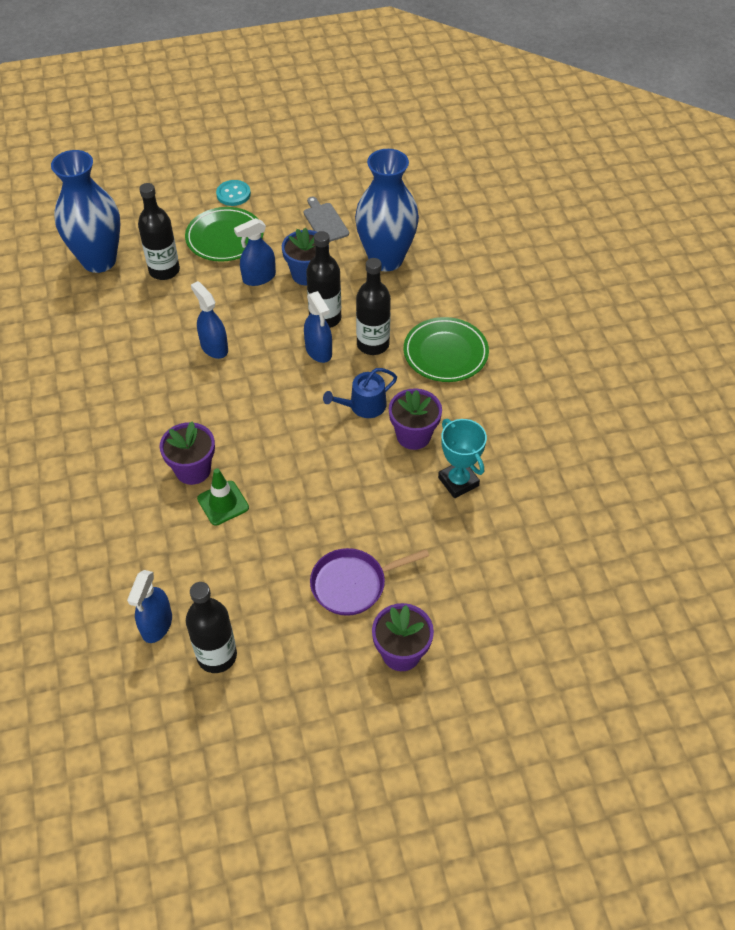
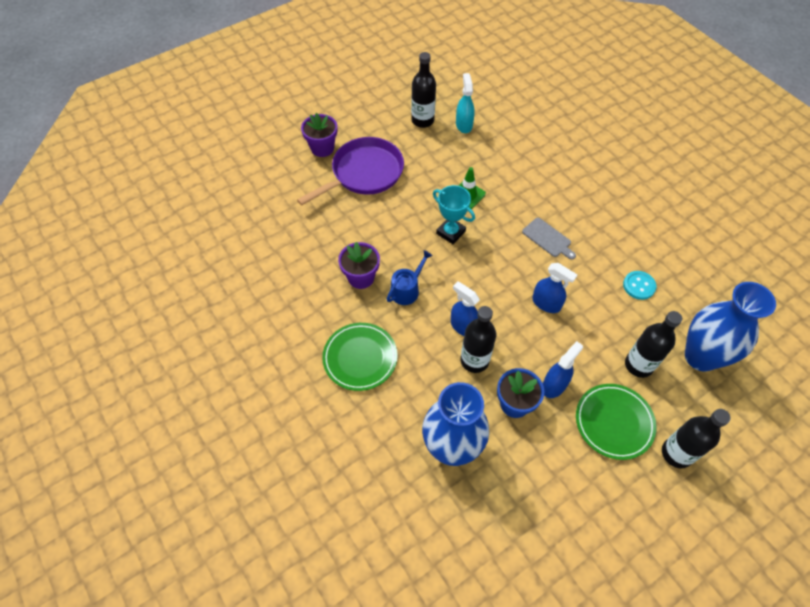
camera: 160 degrees right, 5 degrees up
blue spray bottle [127,570,172,643] -> turquoise spray bottle [456,73,475,133]
purple flower pot [160,421,215,485] -> none
turquoise button [216,180,251,206] -> turquoise button moved to [623,271,657,300]
grey cutting board [304,196,349,242] -> grey cutting board moved to [522,218,576,260]
purple pan [310,548,429,616] -> purple pan [297,137,404,206], size x1.53
black bottle [356,258,391,355] -> black bottle moved to [662,409,731,469]
turquoise trophy [438,419,487,498] -> turquoise trophy moved to [433,185,475,244]

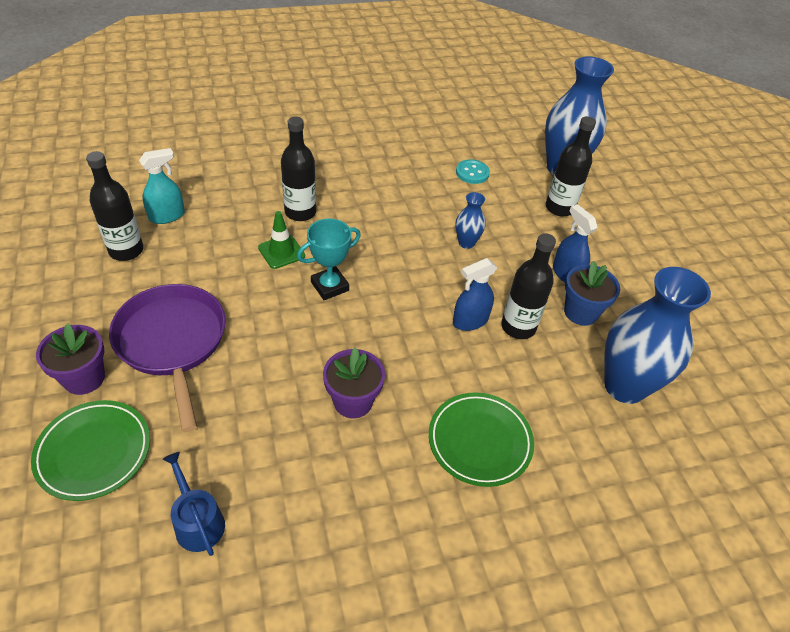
camera: 75 degrees left, 10 degrees down
blue watering can [387,250,433,305] -> blue watering can moved to [163,452,225,556]
turquoise spray bottle [456,73,475,133] -> turquoise spray bottle turned 135 degrees clockwise [139,148,185,224]
grey cutting board [522,218,576,260] -> none
blue spray bottle [532,263,577,313] -> blue vase [456,192,486,249]
green plate [576,384,656,460] -> green plate moved to [31,400,150,501]
black bottle [662,409,731,469] -> black bottle moved to [281,117,316,221]

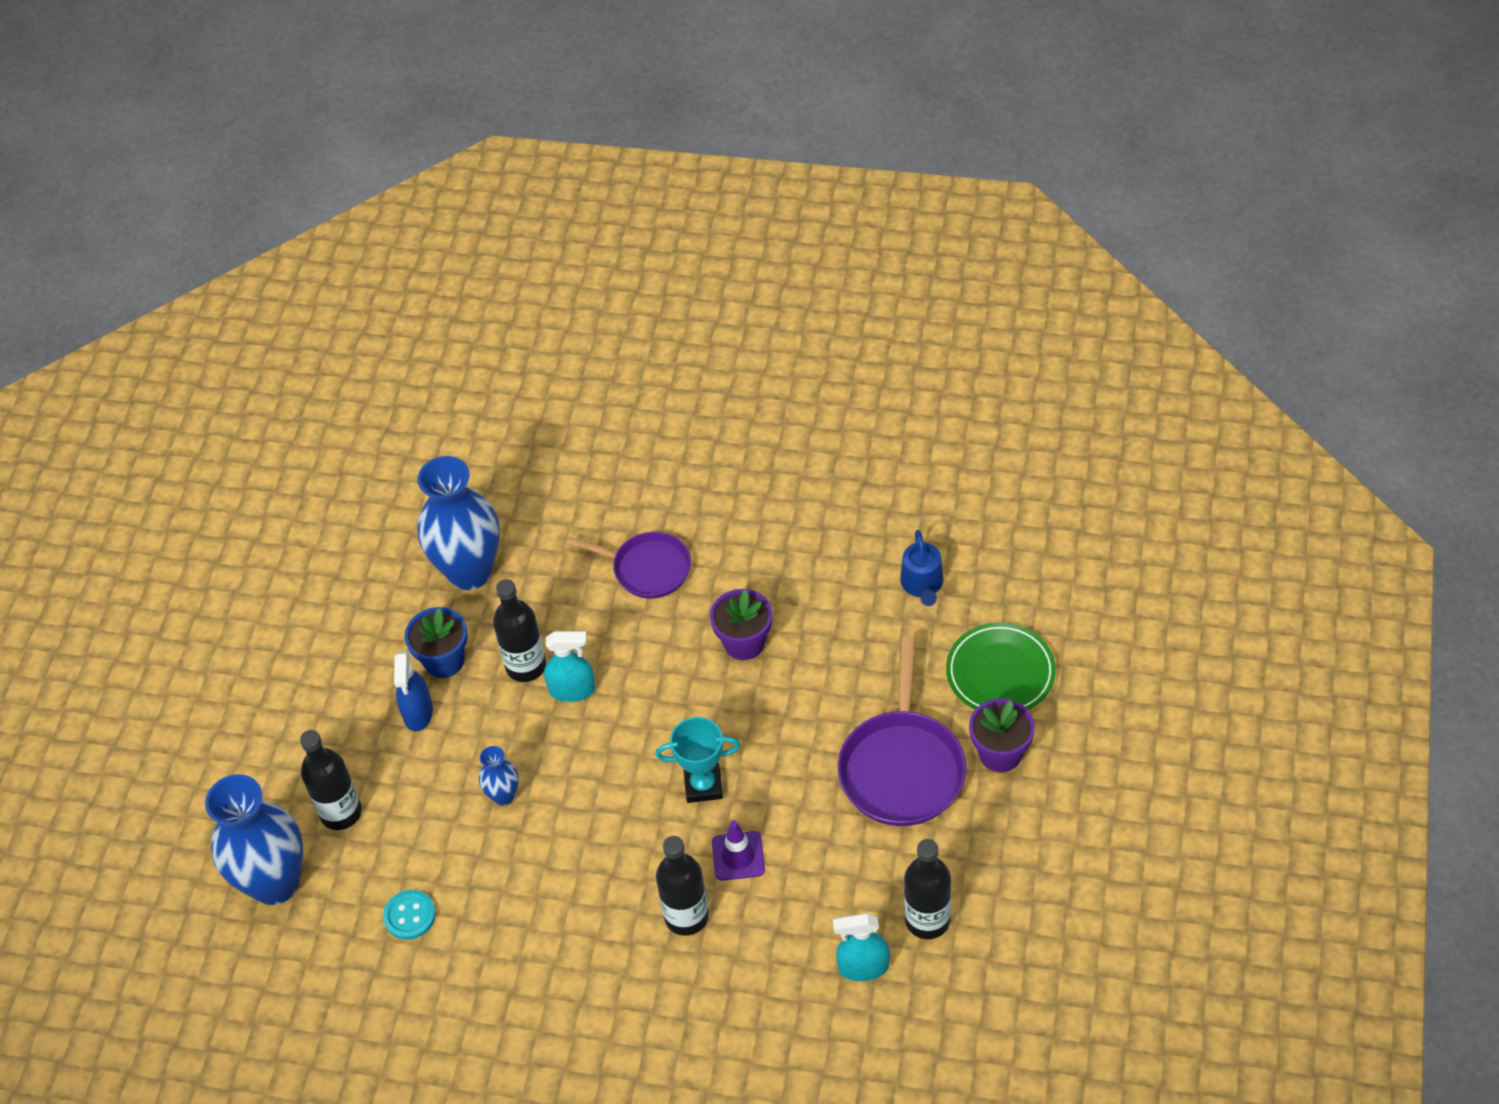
camera: 145 degrees left, 5 degrees up
green traffic cone [258,211,305,269] -> purple traffic cone [712,820,765,881]
green plate [429,392,534,487] -> purple pan [566,532,691,599]
blue spray bottle [453,258,497,331] -> turquoise spray bottle [544,631,596,702]

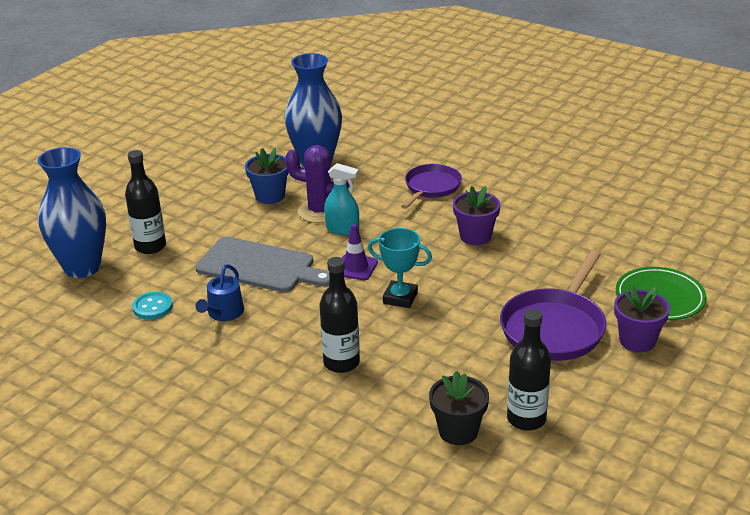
camera: 20 degrees right, 20 degrees down
blue spray bottle [394,651,433,731] -> none
blue vase [479,746,519,806] -> grey cutting board [195,237,329,292]
black bottle [493,579,546,682] -> purple cactus [285,145,350,223]
purple pan [566,532,691,599] -> purple pan turned 105 degrees counterclockwise [401,164,462,209]
purple traffic cone [712,820,765,881] -> purple traffic cone moved to [342,224,378,280]
turquoise spray bottle [833,913,890,981] -> black flower pot [429,371,489,445]
blue watering can [900,530,943,606] -> blue watering can moved to [195,264,244,321]

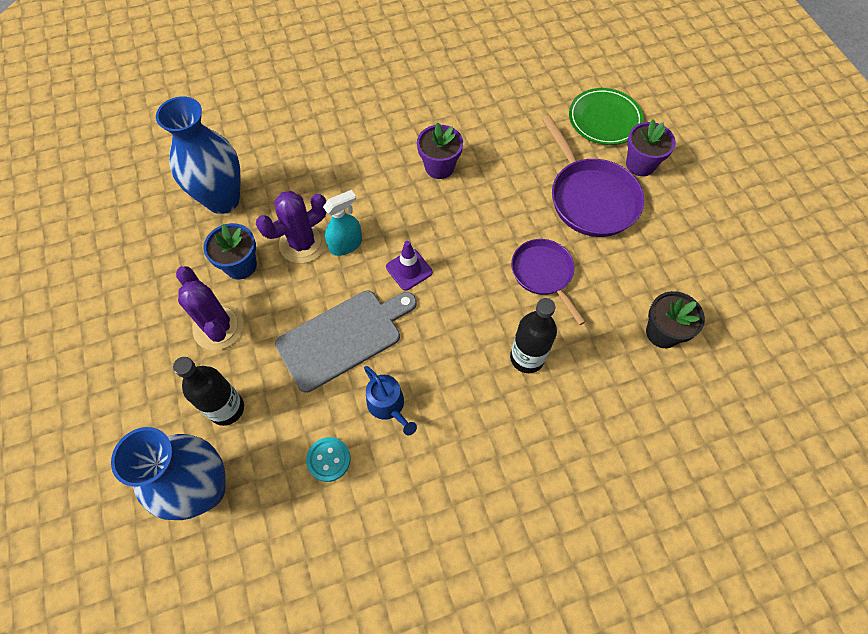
camera: 55 degrees left, 30 degrees up
turquoise trophy [368,228,432,308] -> none
purple pan [401,164,462,209] -> purple pan moved to [511,239,586,325]
black bottle [507,309,551,431] -> none
none -> purple cactus [176,266,243,350]

